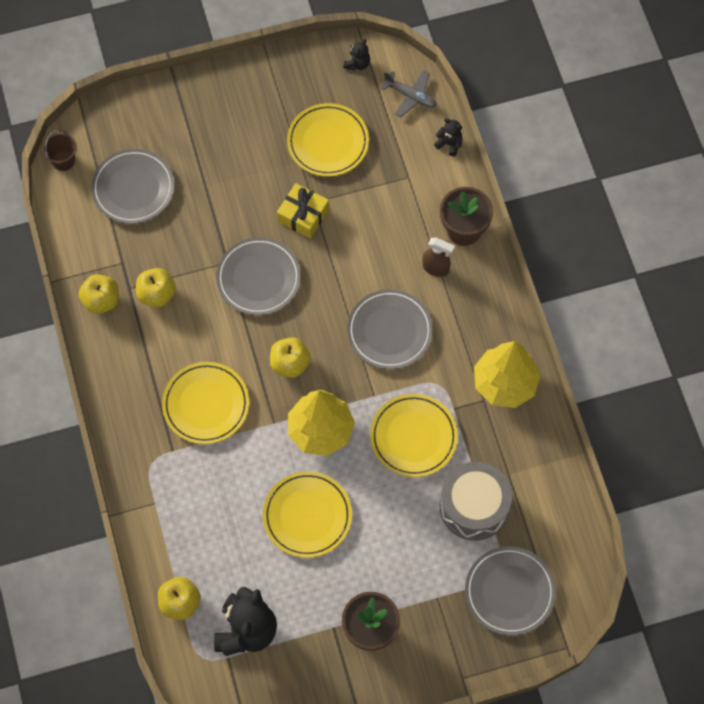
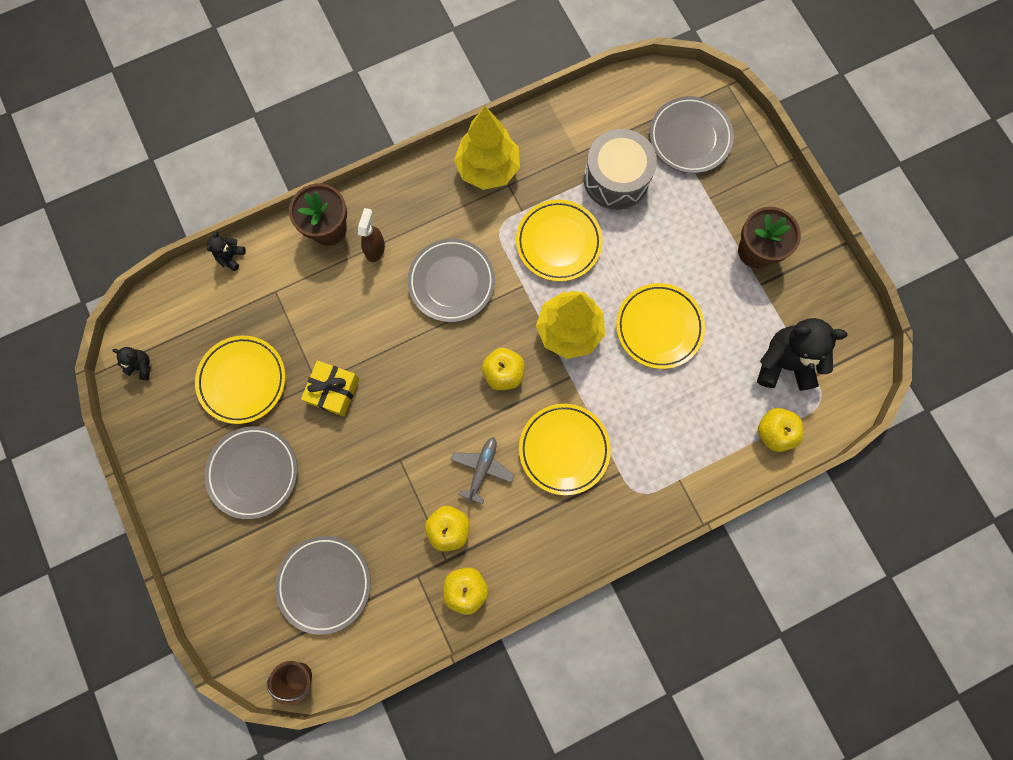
camera: 100 degrees left, 10 degrees up
grey plate [216,237,301,315] -> grey plate moved to [204,426,298,519]
grey plane [380,71,437,117] -> grey plane moved to [451,437,514,504]

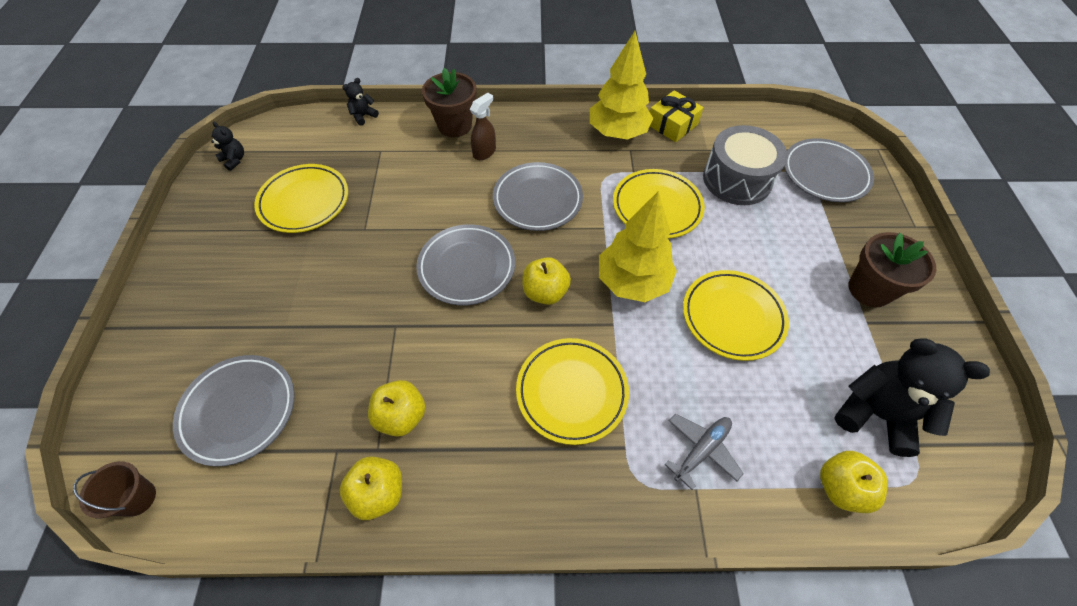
camera: 25 degrees right, 20 degrees down
grey plate [204,426,298,519] -> grey plate moved to [416,224,515,306]
yellow gift [301,361,360,416] -> yellow gift moved to [650,90,704,142]
grey plane [451,437,514,504] -> grey plane moved to [665,414,744,490]

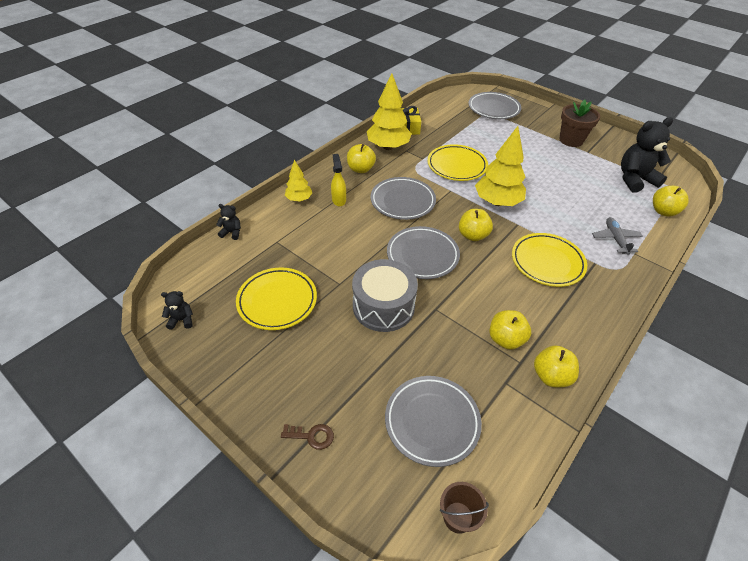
camera: 50 degrees left, 10 degrees down
black teddy bear [342,78,379,126] -> black teddy bear turned 105 degrees clockwise [216,204,241,240]
brown flower pot [422,68,477,137] -> yellow tree [285,160,312,202]
brown spray bottle [470,93,496,160] -> yellow spray bottle [331,154,346,206]
yellow plate [683,270,789,361] -> none
grey drum [703,125,788,205] -> grey drum moved to [352,259,418,332]
none -> brown key [281,424,334,450]
none -> yellow apple [347,144,376,173]

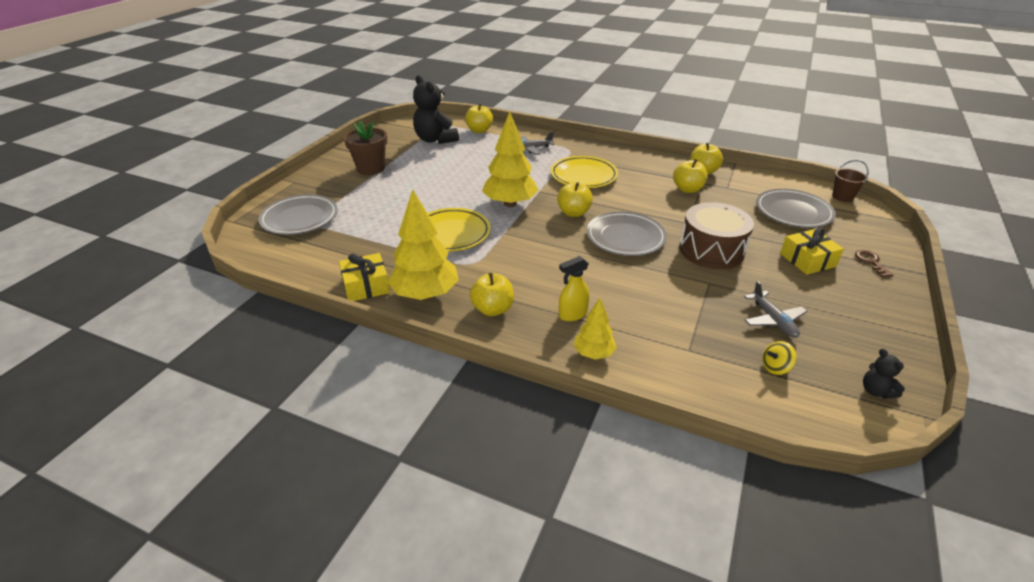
camera: 105 degrees left, 10 degrees down
black teddy bear [216,204,241,240] -> none
yellow plate [236,268,317,330] -> grey plane [744,281,807,338]
grey drum [352,259,418,332] -> brown drum [679,202,754,269]
grey plate [371,177,436,220] -> none
none -> yellow spinning top [762,341,797,375]
none -> yellow gift [780,228,844,275]

